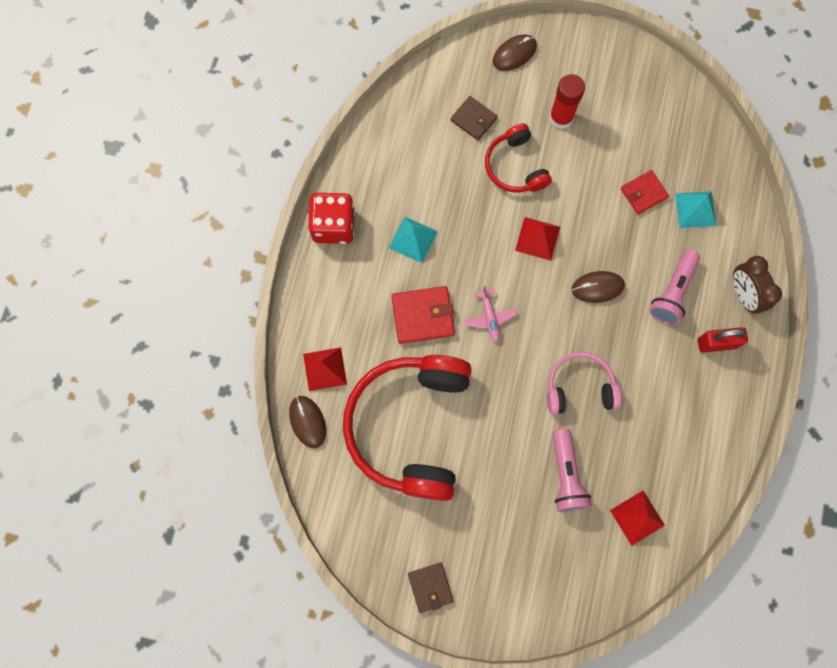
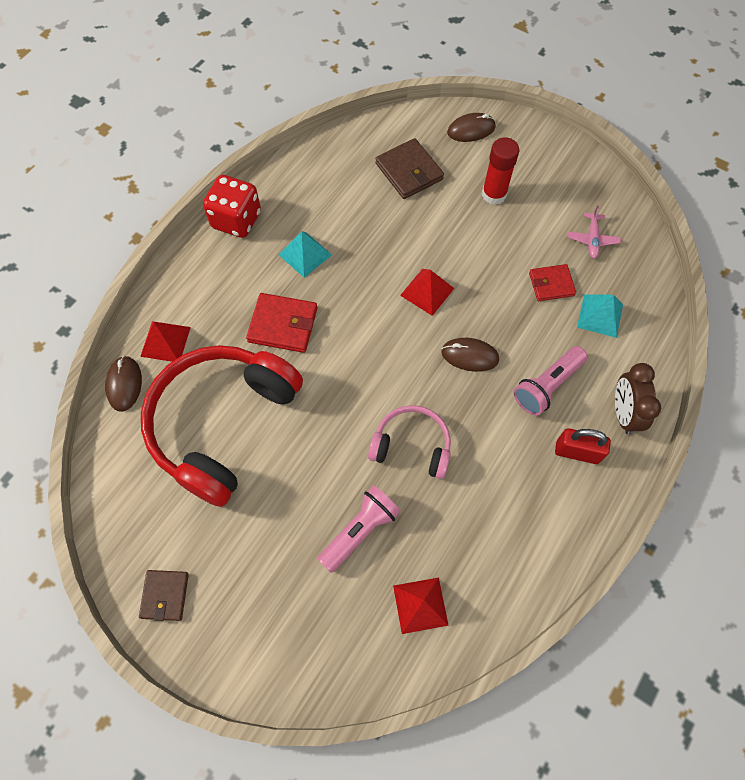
camera: 20 degrees right, 10 degrees down
brown wallet [451,96,497,140] -> brown wallet [375,138,444,199], size x1.50
pink plane [464,286,517,342] -> pink plane moved to [567,205,621,259]
red headphones [485,124,552,193] -> none
pink flashlight [552,429,591,512] -> pink flashlight turned 150 degrees counterclockwise [317,485,401,573]

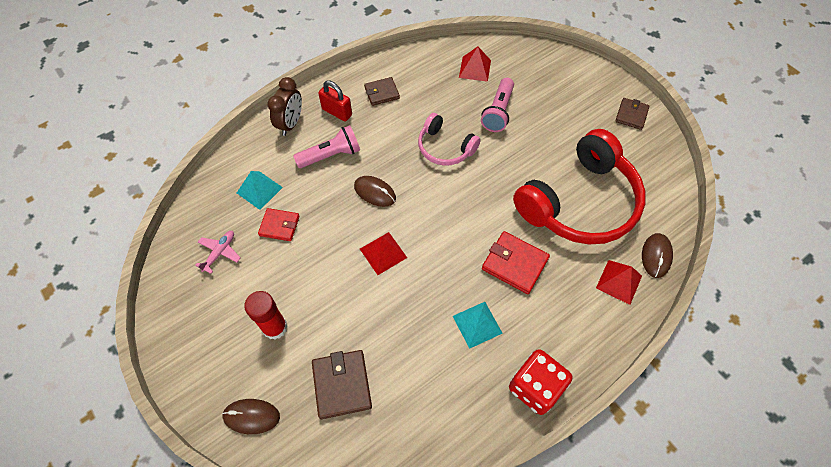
camera: 160 degrees left, 5 degrees down
pink flashlight [317,485,401,573] -> pink flashlight turned 45 degrees counterclockwise [481,78,514,132]
none -> brown wallet [364,77,400,106]

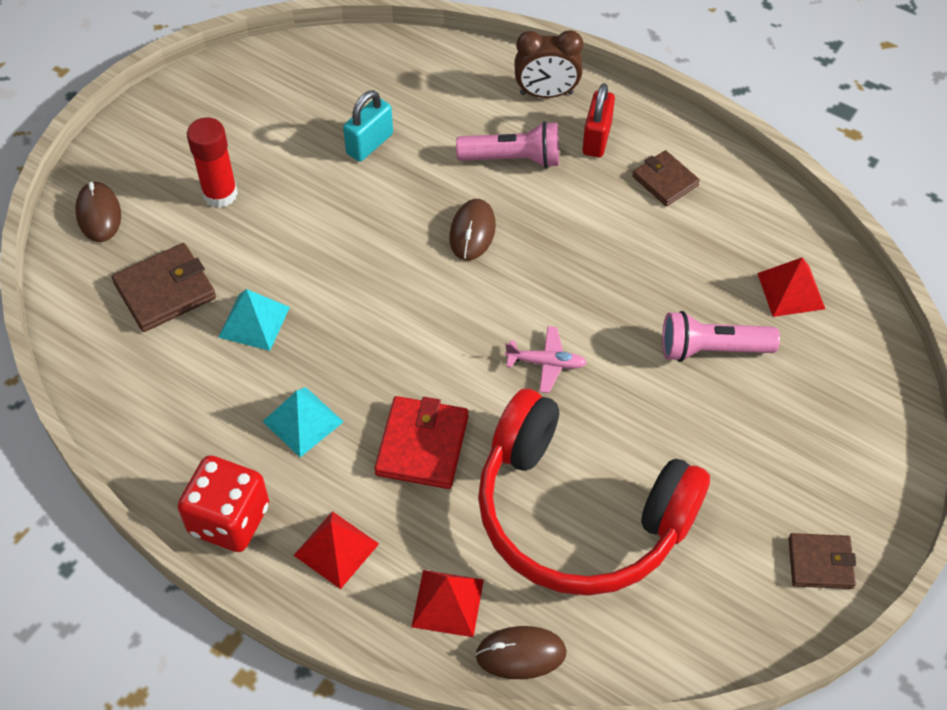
camera: 70 degrees right, 5 degrees down
pink plane [195,231,241,274] -> pink plane moved to [505,326,587,393]
turquoise pyramid [237,171,283,210] -> turquoise pyramid moved to [218,289,290,351]
red wallet [258,208,300,241] -> turquoise padlock [343,90,393,162]
pink flashlight [293,125,360,168] -> pink flashlight turned 45 degrees counterclockwise [456,121,559,168]
red pyramid [360,232,407,275] -> red pyramid moved to [293,511,379,589]
pink headphones [418,113,481,166] -> none

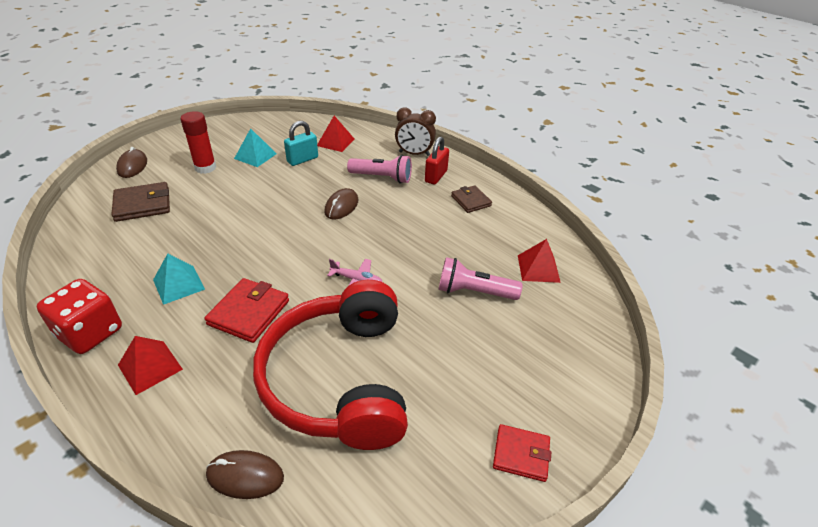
camera: 10 degrees right, 15 degrees down
turquoise pyramid [218,289,290,351] -> turquoise pyramid moved to [234,128,277,167]
red pyramid [411,570,484,637] -> red pyramid moved to [317,116,354,152]
red headphones [478,389,710,596] -> red headphones turned 45 degrees clockwise [253,280,408,450]
brown wallet [788,533,856,589] -> red wallet [493,424,551,482]

